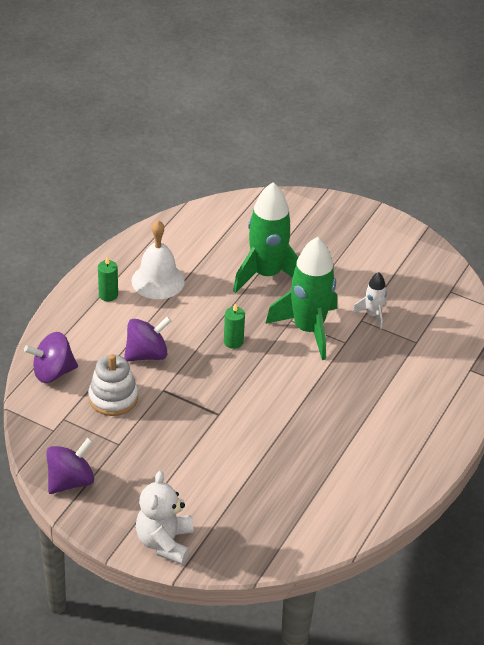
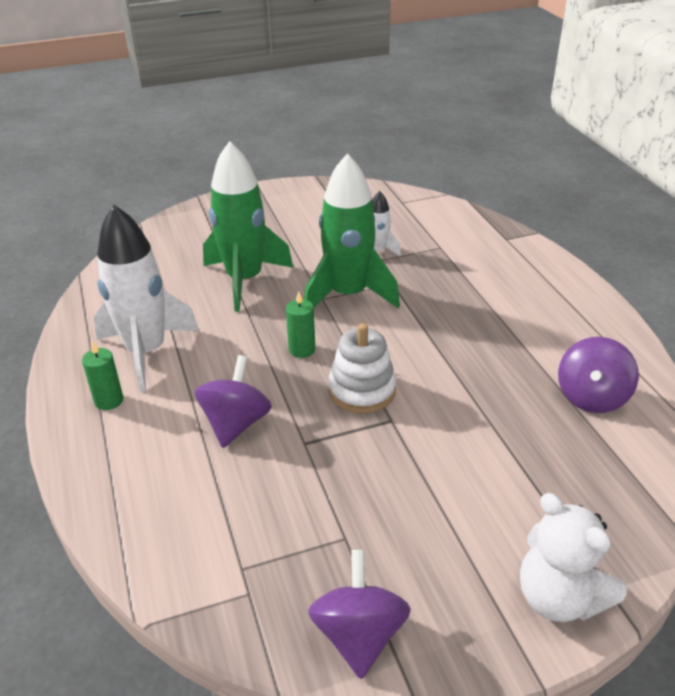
camera: 45 degrees left, 5 degrees down
purple spinning top [24,332,78,383] -> purple spinning top moved to [558,337,639,413]
white stacking toy [88,354,138,416] -> white stacking toy moved to [328,323,396,413]
white bell [132,220,185,299] -> white rocket [94,205,199,392]

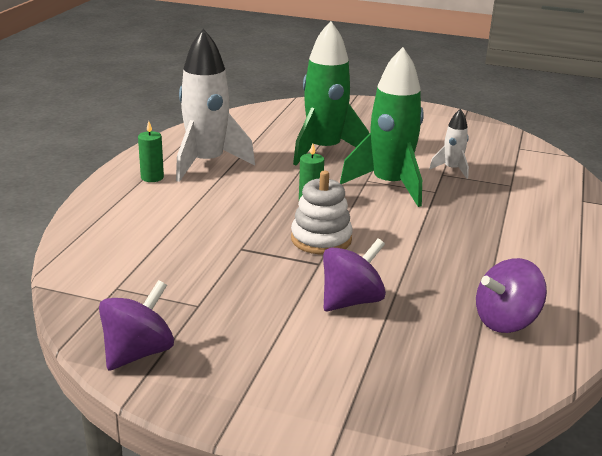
camera: 35 degrees right, 10 degrees down
purple spinning top [195,355,272,448] -> purple spinning top moved to [323,238,386,311]
white teddy bear [520,493,627,622] -> none

